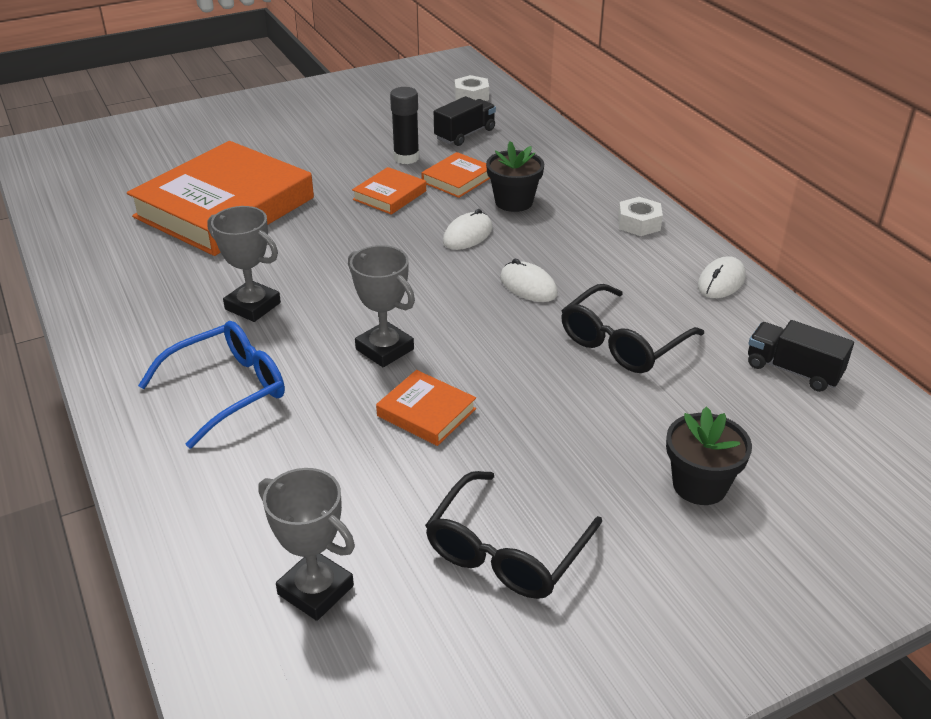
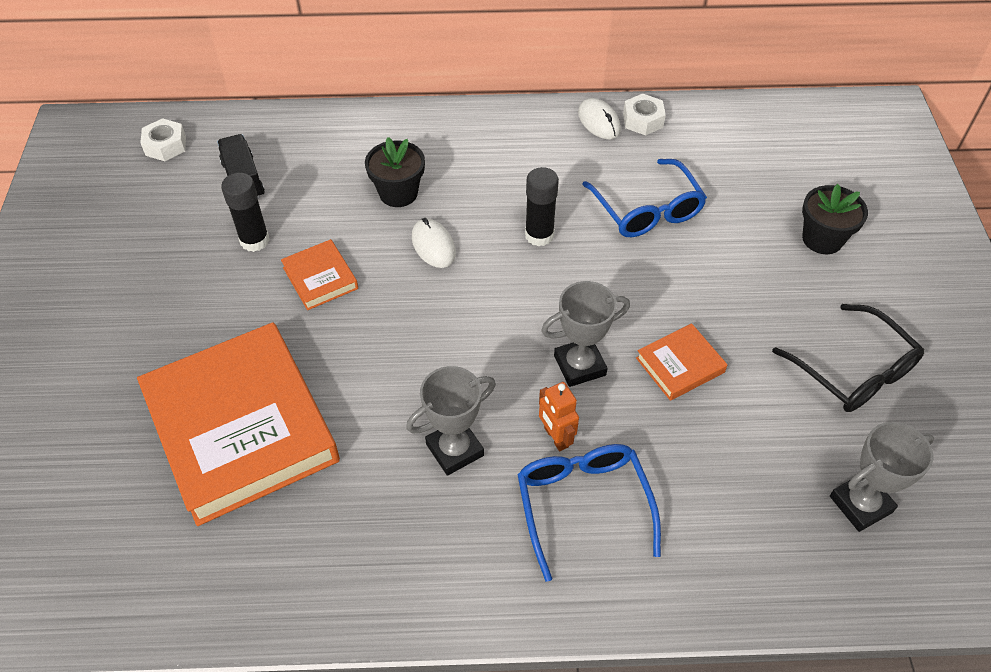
camera: 65 degrees left, 15 degrees up
orange book [421,152,490,198] -> none
white mouse [500,259,558,302] -> black glue stick [525,167,559,246]
black glasses [561,284,704,373] -> blue glasses [582,159,707,237]
white nut [618,197,663,236] -> white nut moved to [623,94,666,136]
black truck [748,320,854,392] -> none
none -> orange robot [539,382,579,451]

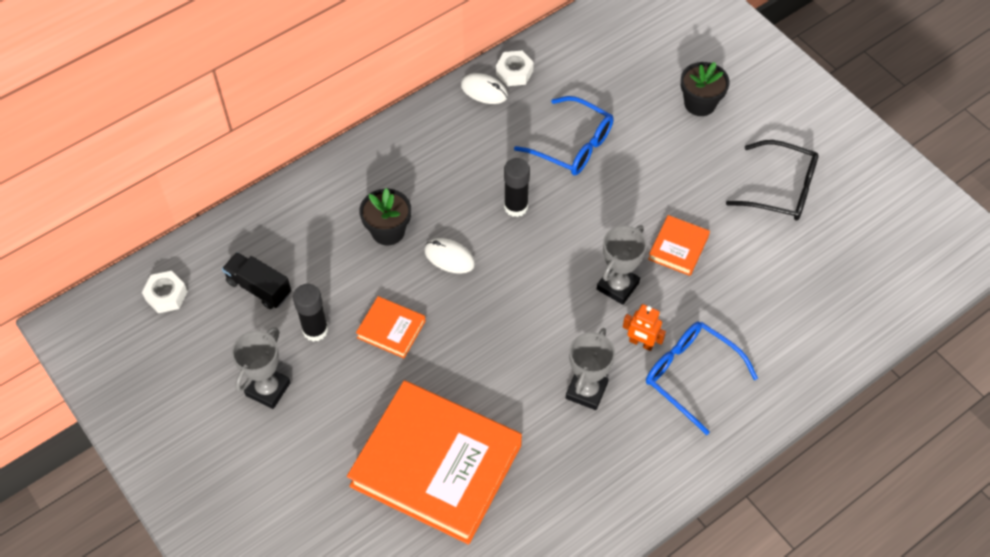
camera: 35 degrees left, 5 degrees up
grey trophy [830,422,934,532] -> grey trophy moved to [232,327,291,409]

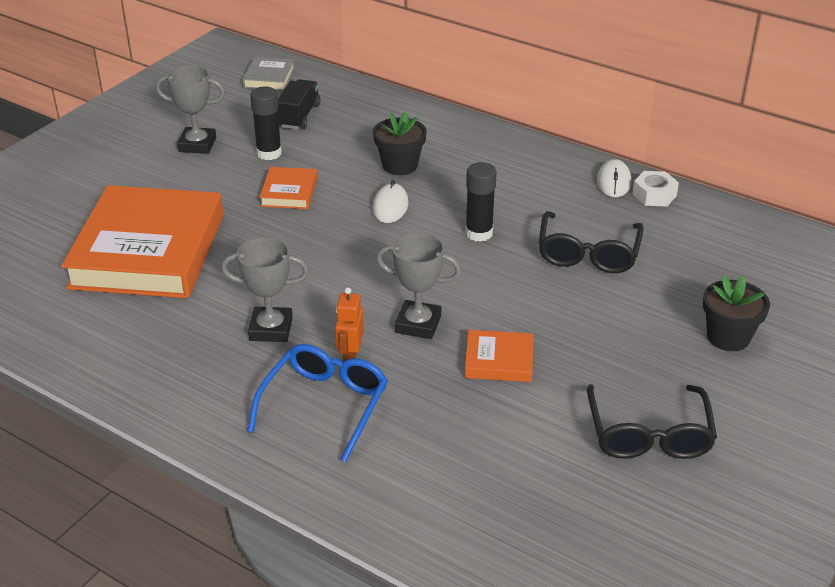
camera: 70 degrees right, 20 degrees down
white nut [142,271,188,313] -> grey book [242,57,295,91]
blue glasses [514,96,614,175] -> black glasses [539,211,644,273]

